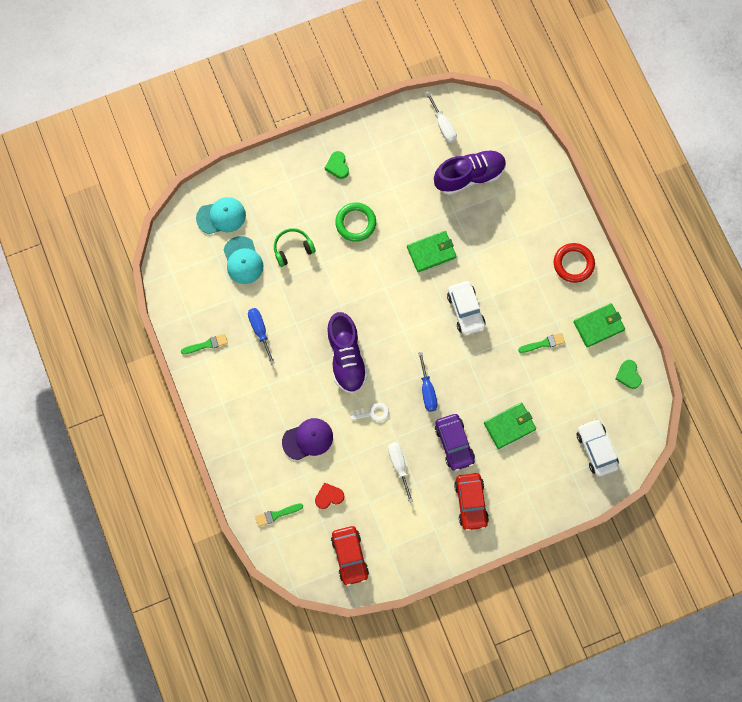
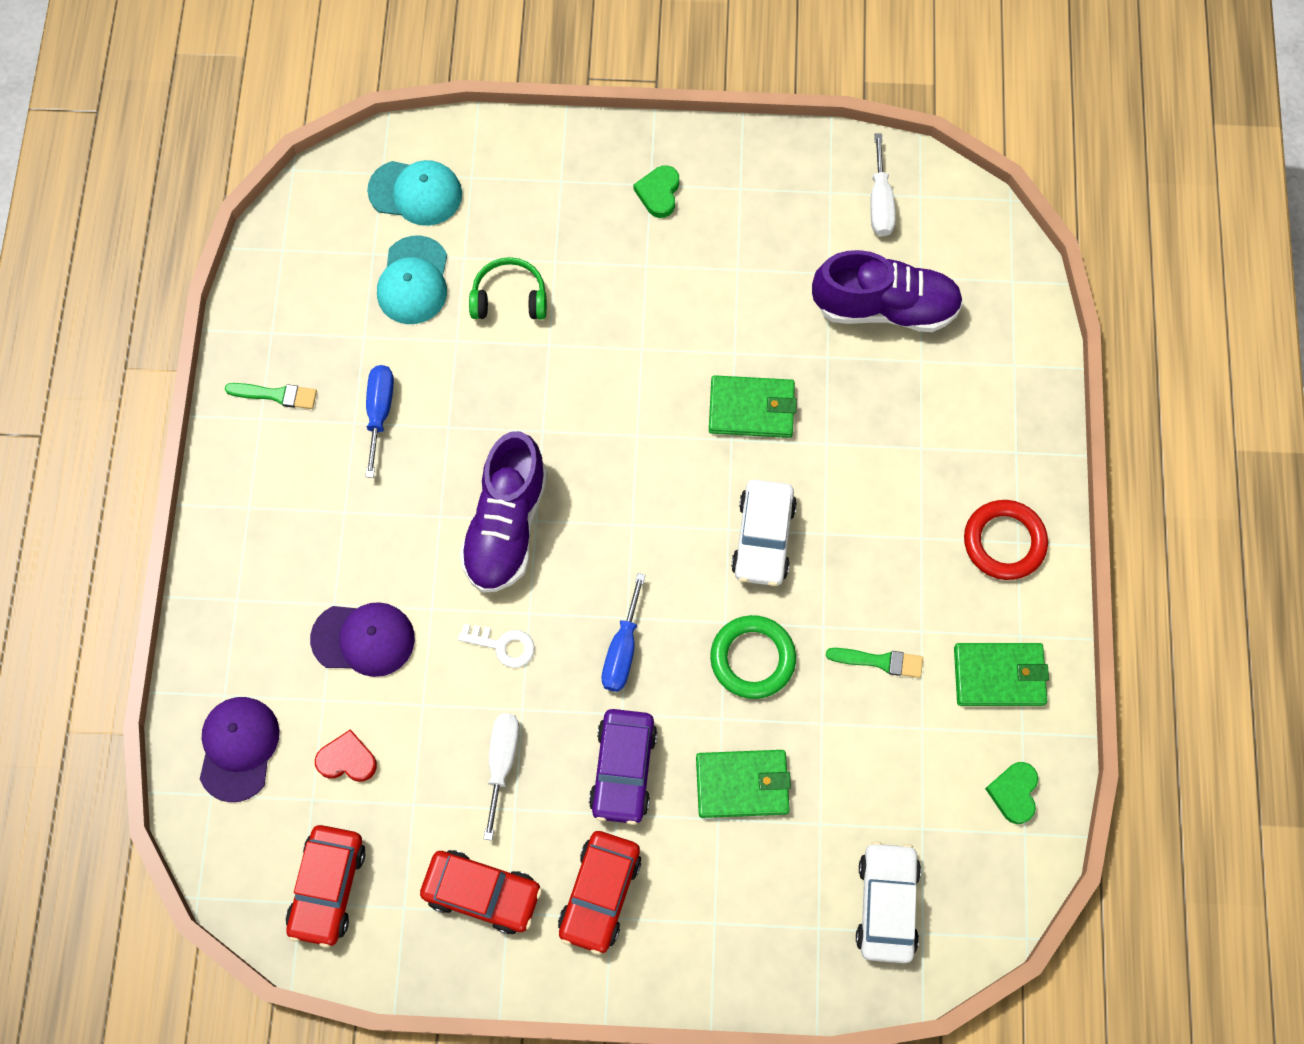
camera: 25 degrees right, 5 degrees down
green brush [255,503,303,527] -> purple cap [200,697,279,802]
green ring [335,202,376,242] -> green ring moved to [710,615,796,699]
none -> red car [420,850,542,934]

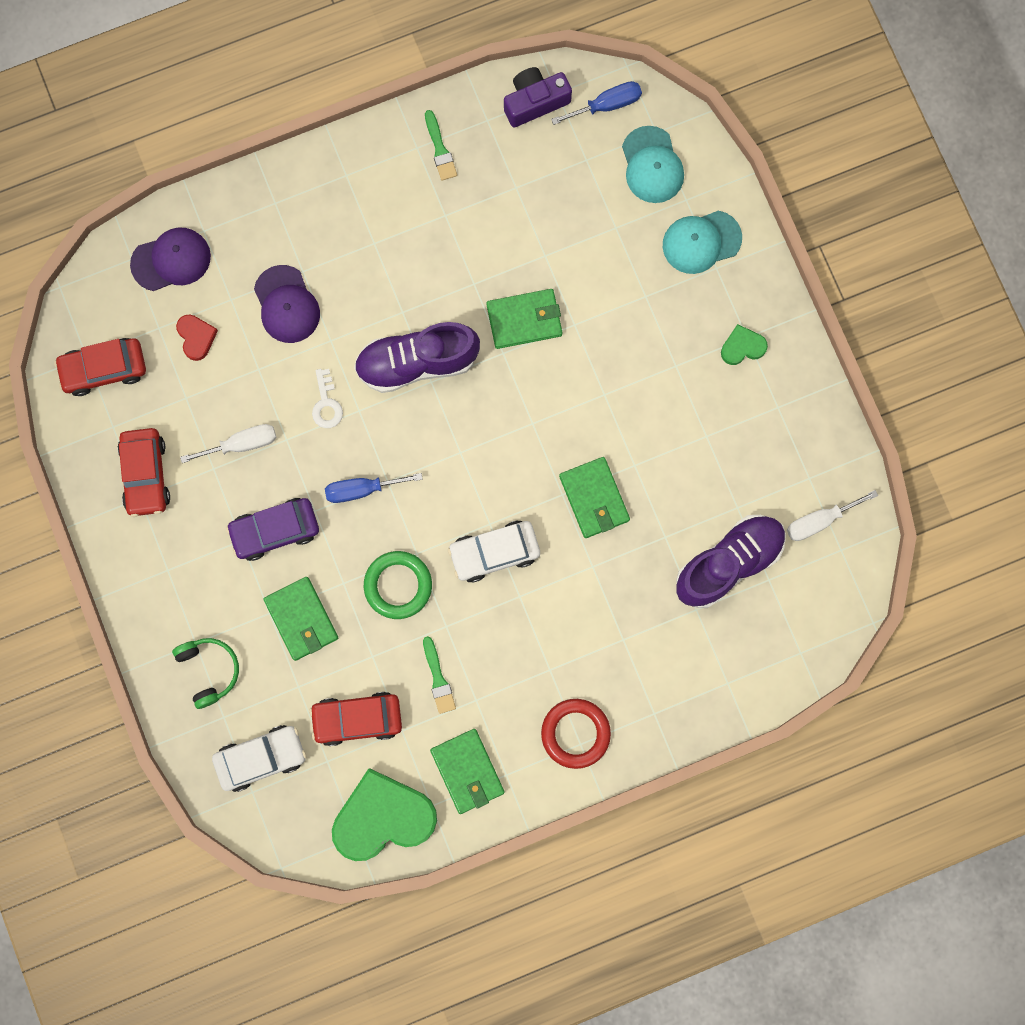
camera: 65 degrees right, 10 degrees up
blue screwdriver [365,365,394,478] -> blue screwdriver moved to [551,81,642,125]
turquoise cap [377,235,447,324] -> turquoise cap moved to [663,211,742,274]
green headphones [469,257,547,319] -> green headphones moved to [172,638,239,709]
red car [558,831,641,955] -> red car moved to [309,692,402,746]
purple shoe [812,250,963,332] -> purple shoe turned 105 degrees counterclockwise [676,515,786,608]
green heart [985,762,1038,824] -> green heart [332,768,437,861], size x2.17
none -> green wallet [486,289,562,349]
none -> purple camera [504,67,572,127]

